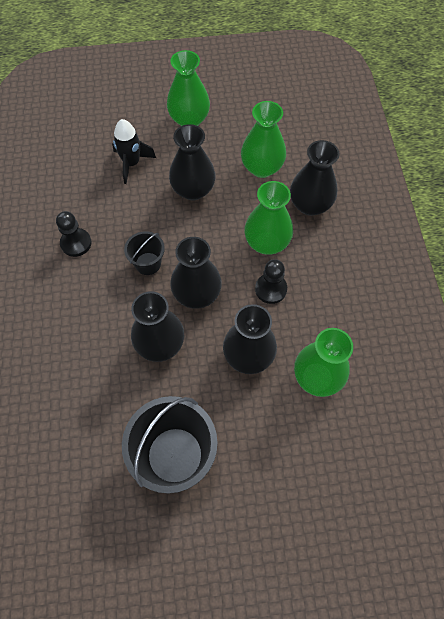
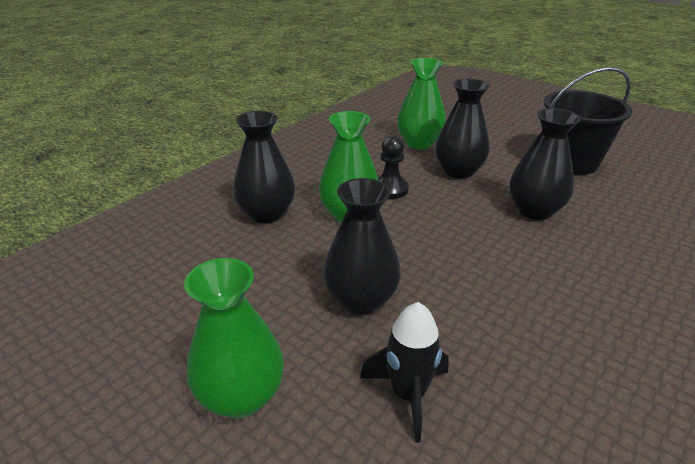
camera: 135 degrees left, 30 degrees down
black pawn [56,211,92,257] -> none
black bucket [124,231,165,275] -> none
black vase [170,237,222,309] -> none
green vase [241,101,286,178] -> none

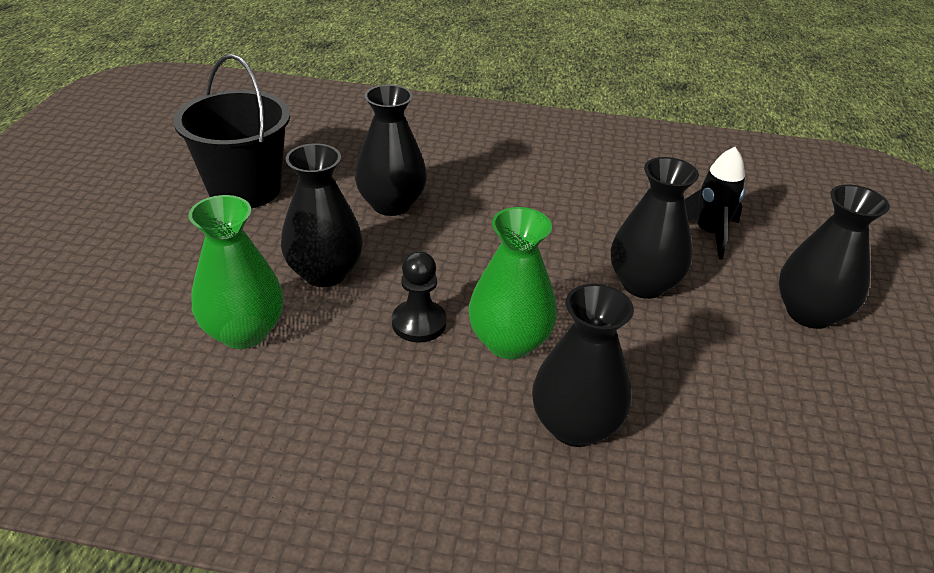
camera: 120 degrees left, 5 degrees up
green vase [184,258,284,418] -> black vase [779,185,890,329]

